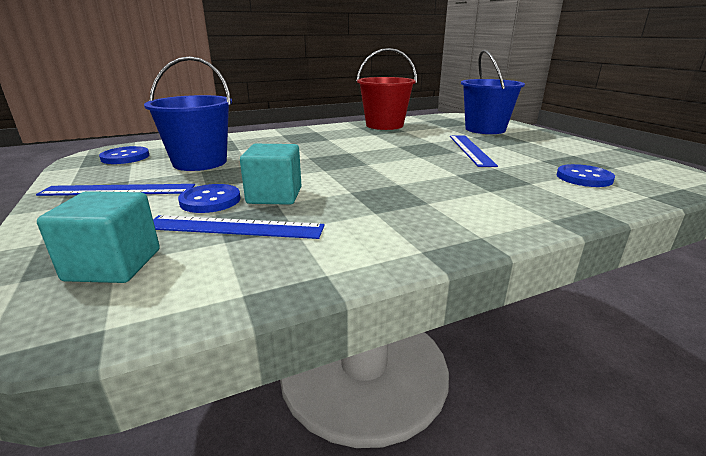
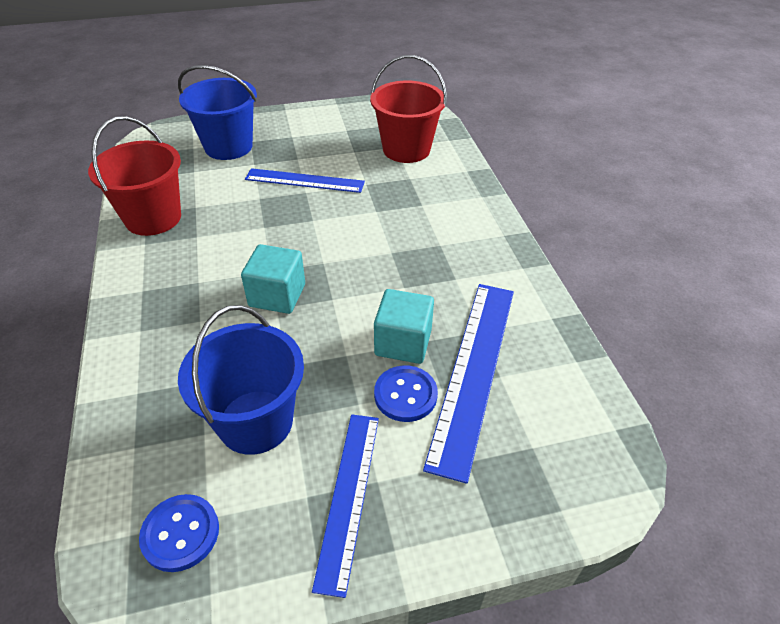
camera: 80 degrees left, 20 degrees up
turquoise cube [37,191,160,283] -> turquoise cube moved to [241,244,305,314]
blue ruler [153,215,325,239] -> blue ruler [423,284,514,484], size x1.52
blue button [557,164,615,187] -> red bucket [370,55,447,163]

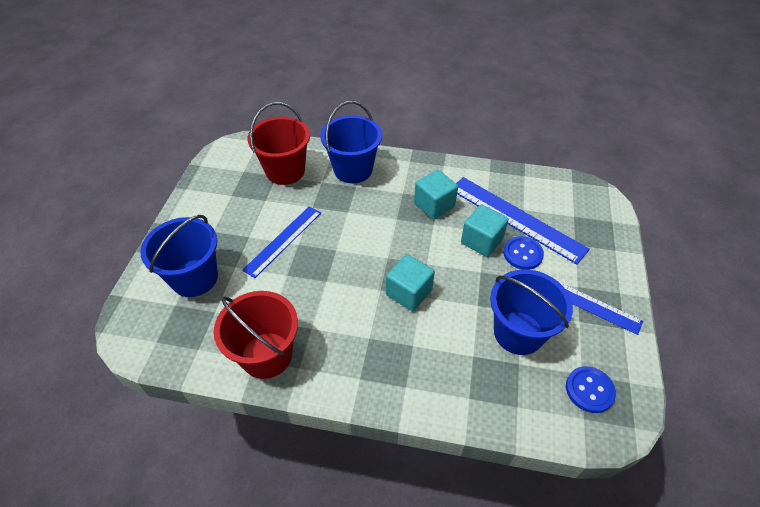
camera: 65 degrees left, 5 degrees up
none -> blue bucket [320,101,382,183]
none -> turquoise cube [414,170,458,219]

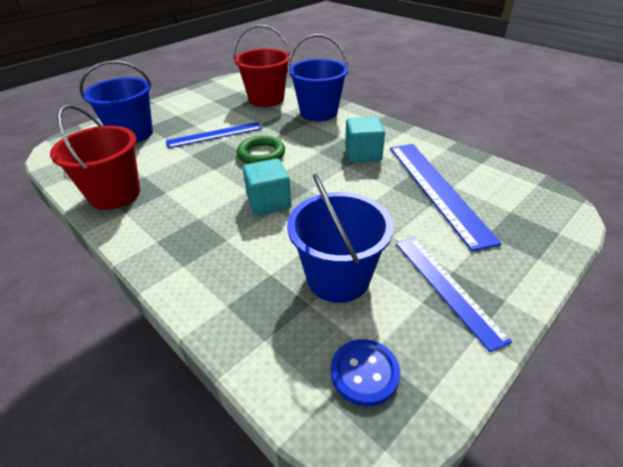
camera: 35 degrees right, 10 degrees down
turquoise cube [461,204,509,257] -> none
blue button [503,236,544,270] -> none
none -> green ring [237,136,285,164]

